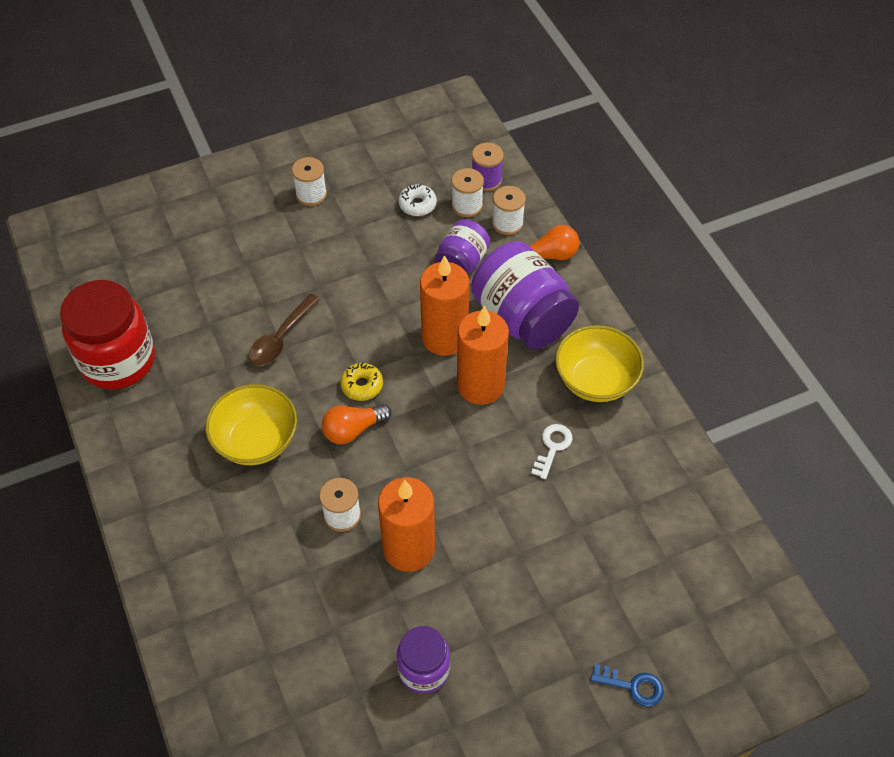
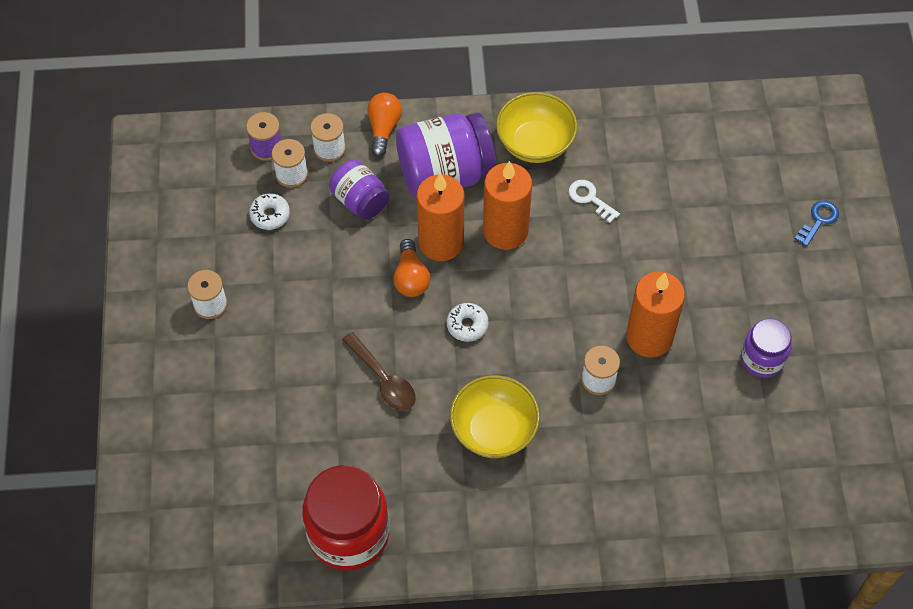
camera: 70 degrees left, 5 degrees up
orange light bulb [322,404,391,444] -> orange light bulb moved to [393,239,430,297]
yellow donut [340,362,383,401] -> white donut [447,303,489,342]

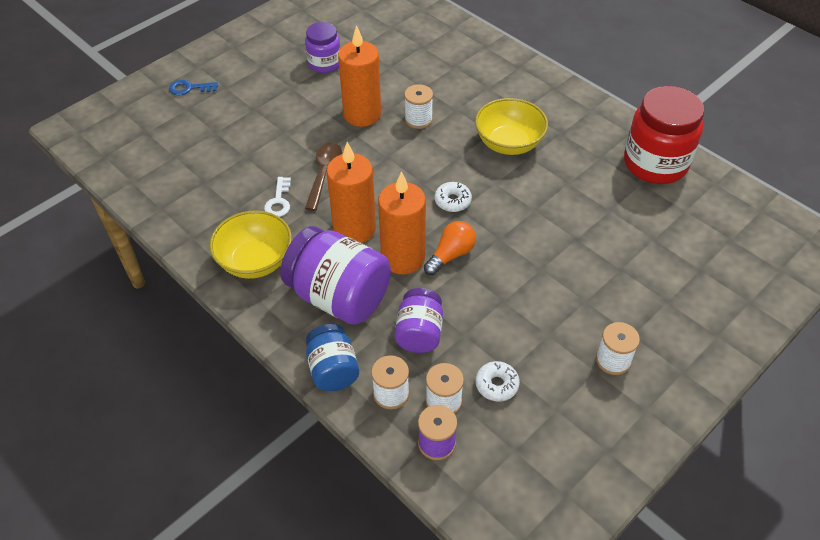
camera: 130 degrees left, 10 degrees down
brown spoon [342,332,416,411] -> brown spoon moved to [305,143,342,211]
orange light bulb [367,93,402,157] -> blue jar [306,324,359,391]

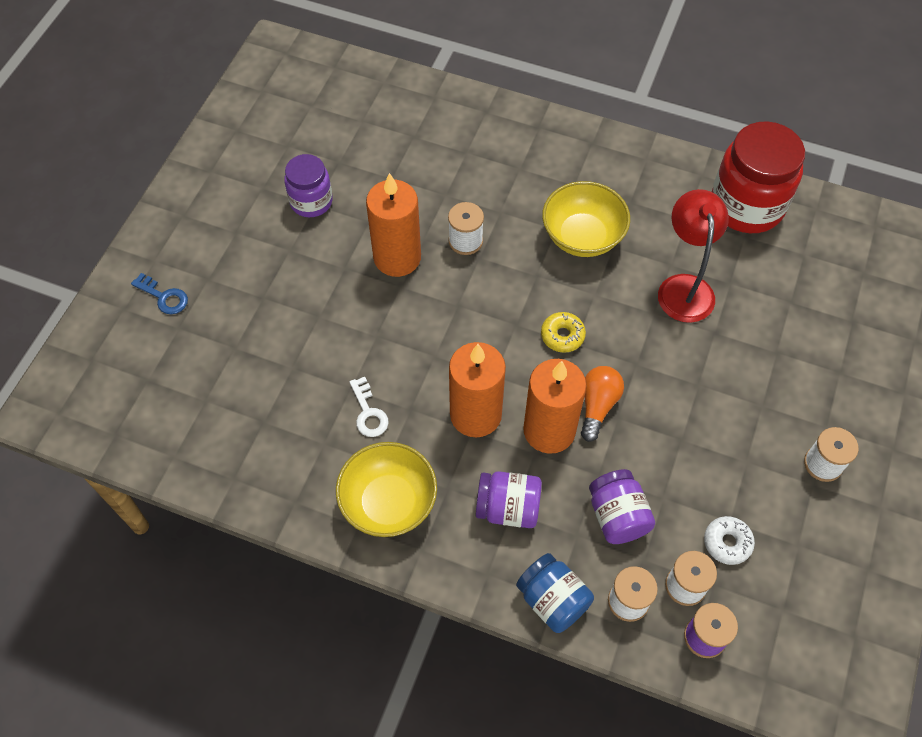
camera: 25 degrees left, 10 degrees up
blue key [169,80,218,96] -> blue key turned 120 degrees counterclockwise [131,273,188,314]
purple jar [280,226,391,325] -> purple jar [476,471,542,528], size x0.58
brown spoon [305,143,342,211] -> none
white donut [435,182,472,212] -> yellow donut [541,312,586,353]
none -> red lamp [658,189,729,323]

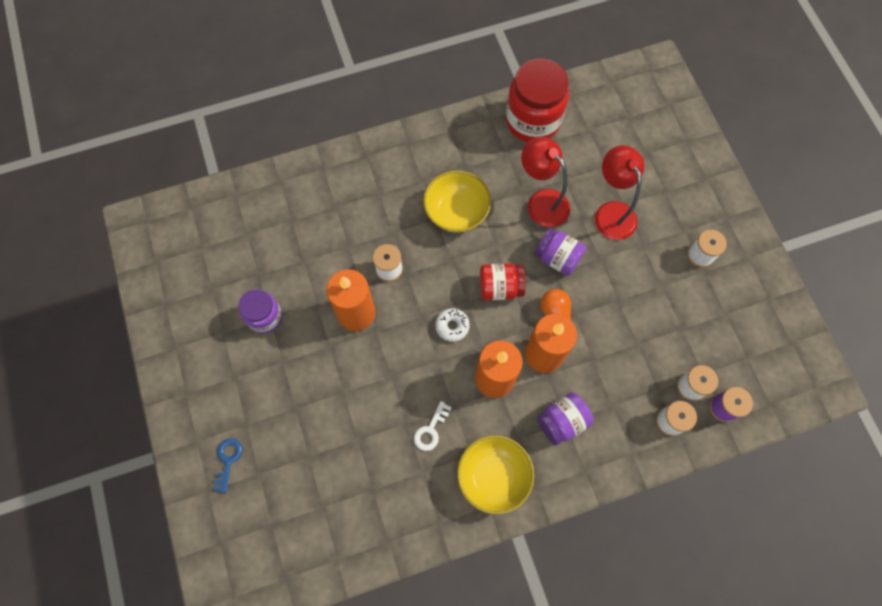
camera: 40 degrees left, 10 degrees up
blue key [131,273,188,314] -> blue key turned 75 degrees counterclockwise [213,438,242,493]
white key [350,377,389,437] -> white key turned 90 degrees clockwise [414,401,452,451]
blue jar [516,553,594,633] -> none
yellow donut [541,312,586,353] -> red jar [480,263,525,301]
purple jar [589,469,655,544] -> purple jar moved to [535,228,586,276]
white donut [704,516,755,565] -> white donut moved to [435,308,470,342]
none -> red lamp [595,145,644,240]

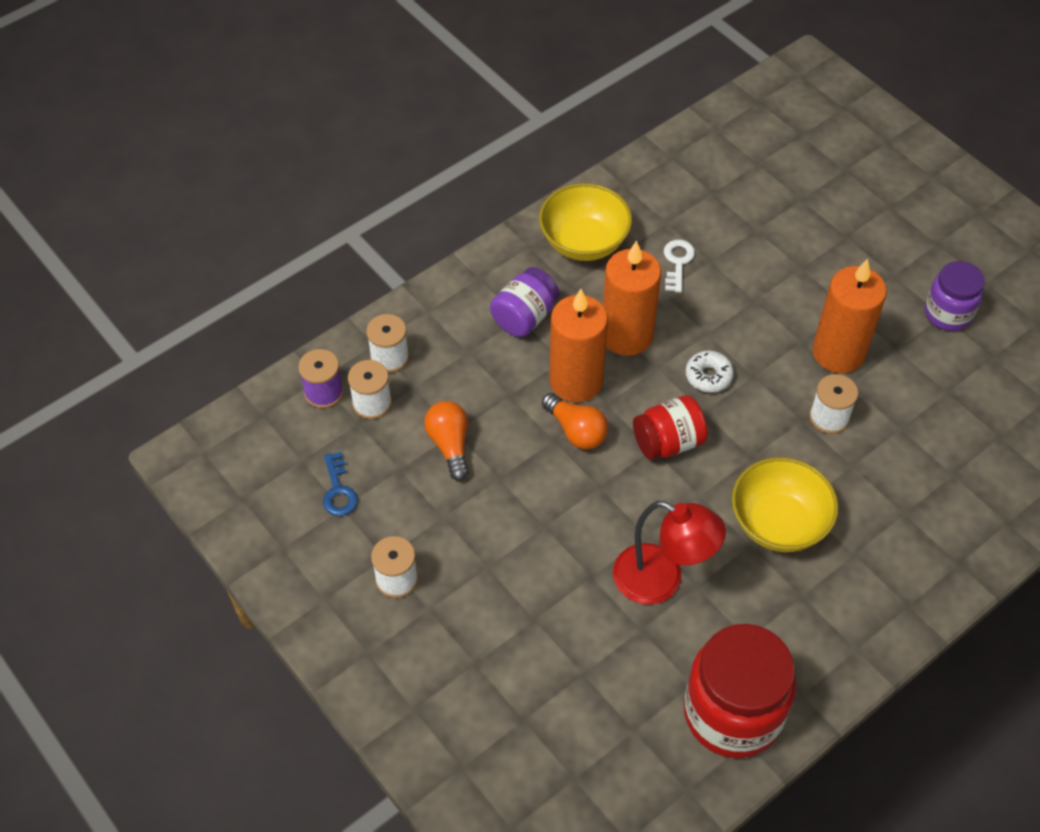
camera: 160 degrees right, 15 degrees down
blue key [213,438,242,493] -> blue key moved to [323,452,358,516]
purple jar [535,228,586,276] -> none
red lamp [595,145,644,240] -> none
none -> orange light bulb [424,401,469,481]

